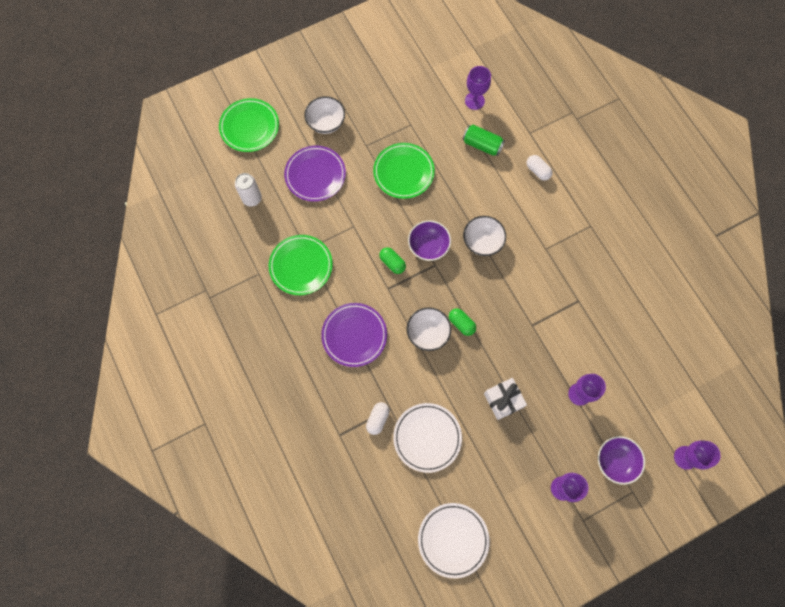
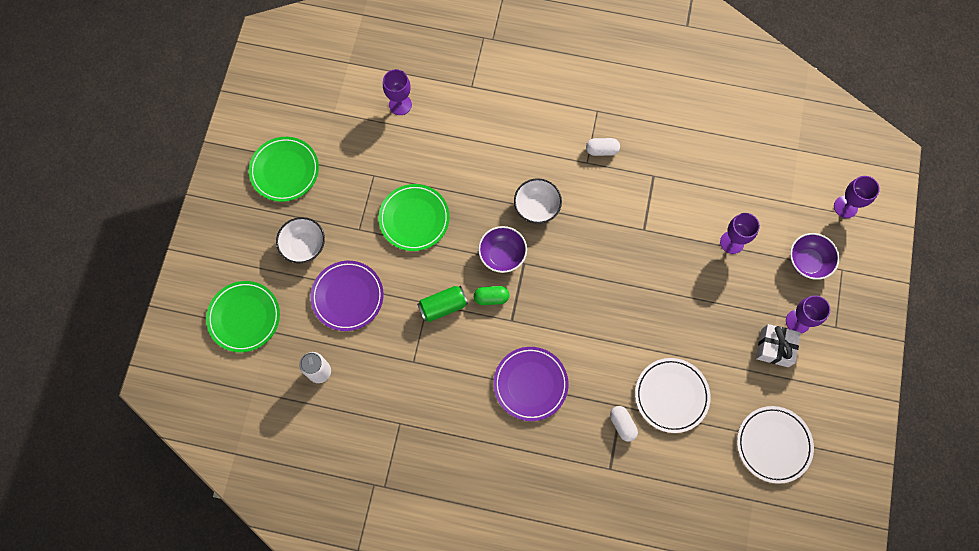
camera: 50 degrees left, 0 degrees up
green plate [269,235,333,295] -> green plate moved to [249,137,319,202]
white bowl [407,307,451,351] -> none
green capsule [449,308,476,336] -> none
green can [463,125,505,156] -> green can moved to [417,286,468,322]
white gift [484,378,527,420] -> white gift moved to [756,324,801,367]
white capsule [527,155,553,181] -> white capsule moved to [586,138,620,156]

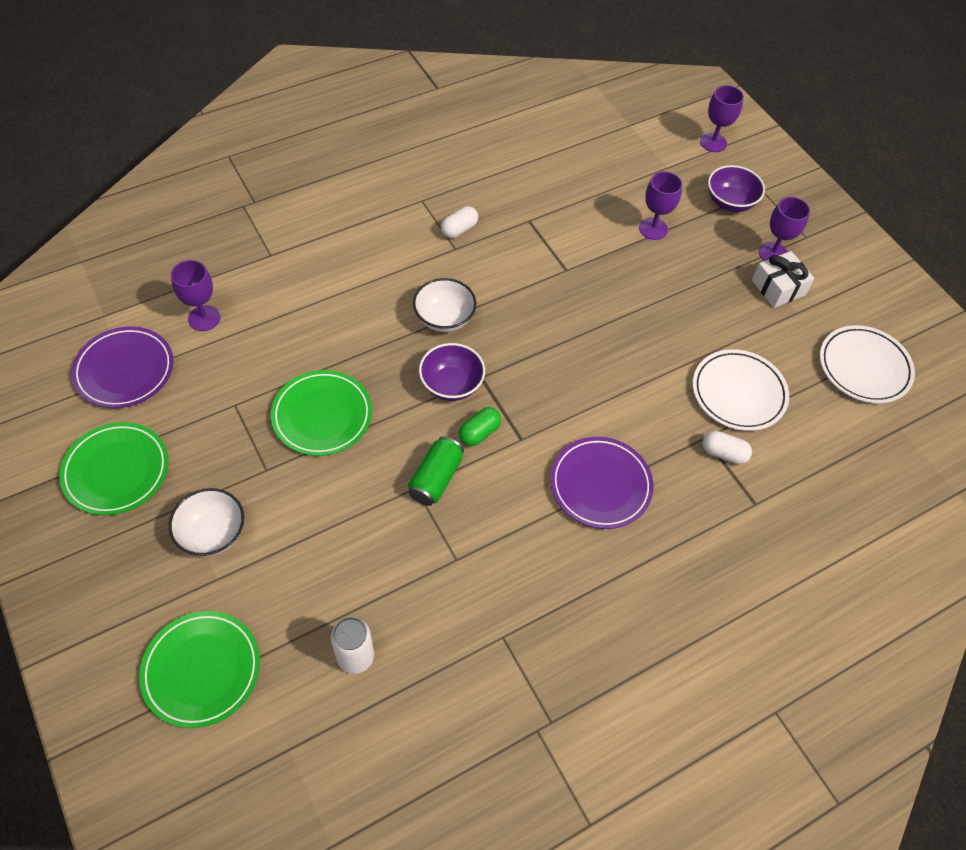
camera: 45 degrees left, 15 degrees down
purple plate [310,261,384,331] -> purple plate moved to [71,326,173,408]

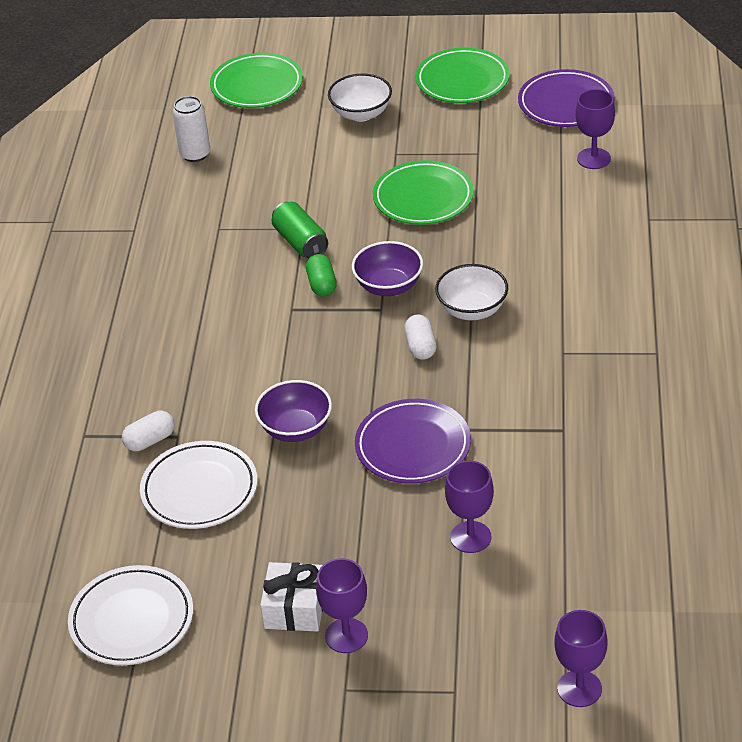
camera: 130 degrees right, 15 degrees down
white capsule [441,206,478,238] -> white capsule moved to [404,315,437,360]
purple plate [550,437,653,529] -> purple plate moved to [355,399,471,484]
purple bowl [708,165,765,212] -> purple bowl moved to [255,380,332,442]

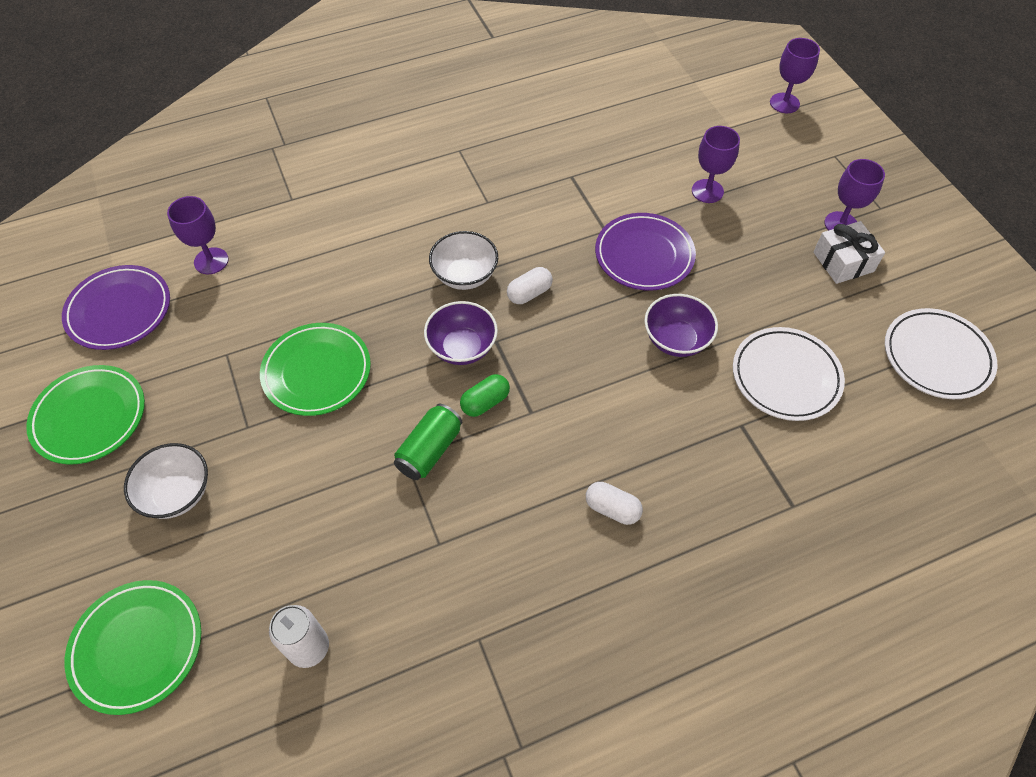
camera: 120 degrees left, 15 degrees up
white capsule [122,411,175,451] -> white capsule moved to [586,482,643,525]

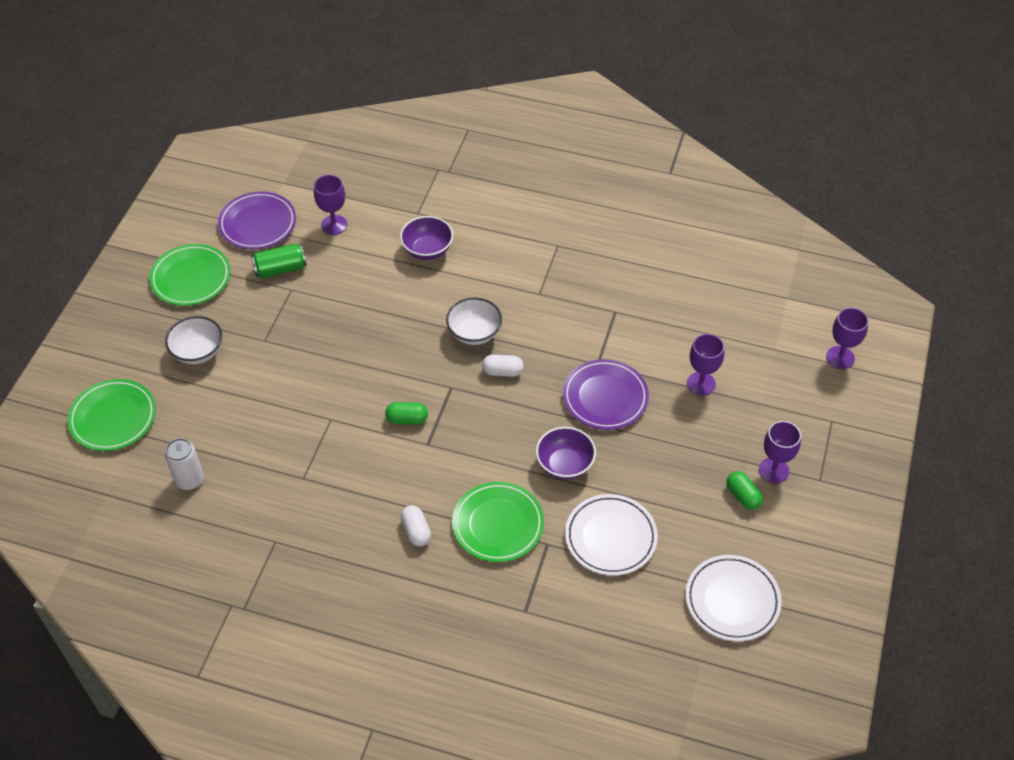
camera: 40 degrees right, 5 degrees down
green plate [260,323,371,416] -> green plate moved to [452,482,544,562]
green can [394,404,462,480] -> green can moved to [251,244,307,279]
purple bowl [424,301,498,365] -> purple bowl moved to [400,216,453,260]
white gift [813,221,885,284] -> green capsule [726,471,763,510]

